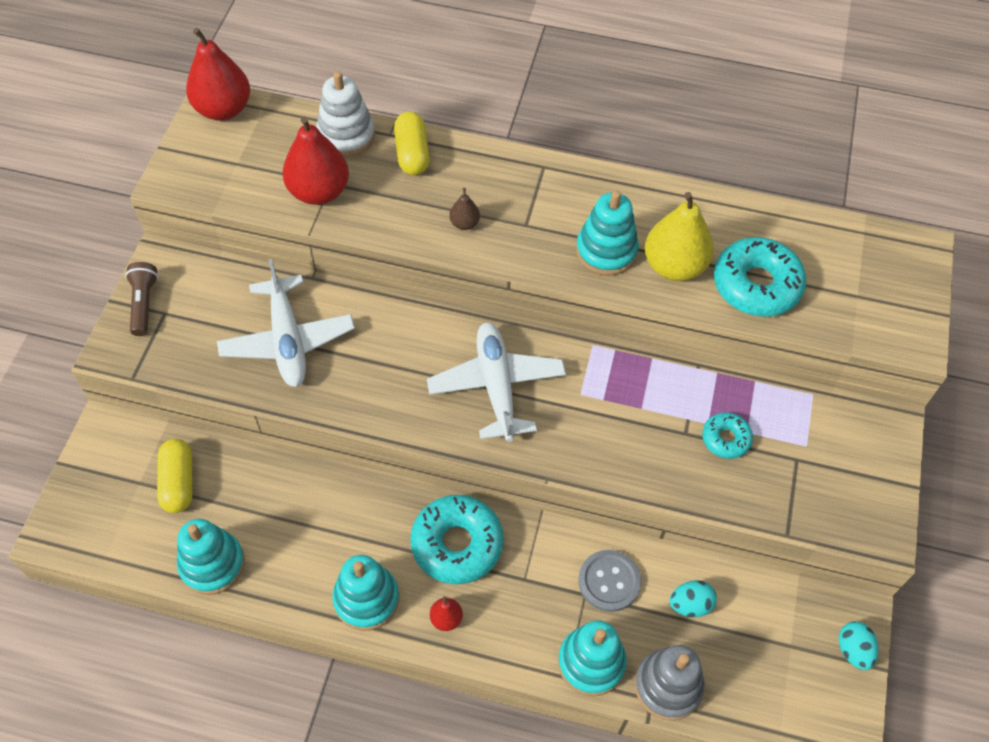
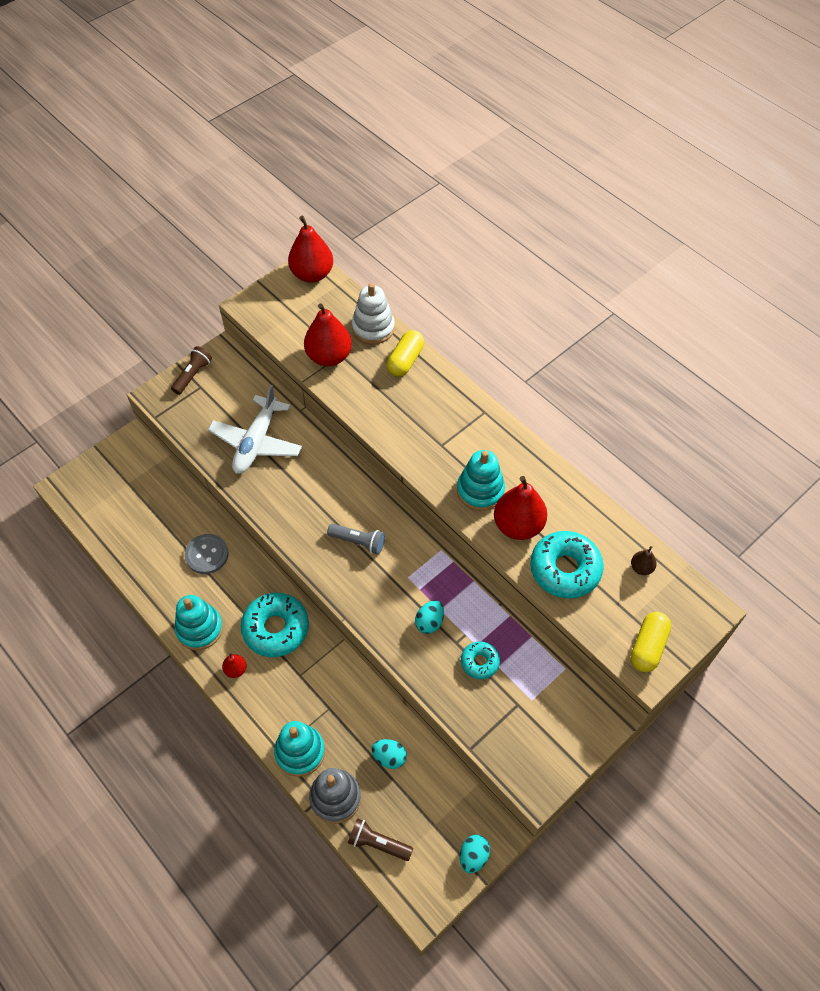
camera: 35 degrees right, 0 degrees up
yellow capsule [157,439,192,513] -> yellow capsule moved to [631,612,671,672]
turquoise stacking toy [177,519,245,595] -> none
white plane [427,322,566,442] -> grey flashlight [327,524,385,554]
brown pear [449,188,480,230] -> brown pear moved to [631,546,657,575]
grey button [578,550,641,612] -> grey button moved to [185,534,229,574]
yellow pear [645,192,714,281] -> red pear [494,476,547,540]
none -> brown flashlight [348,818,413,861]
none -> turquoise egg [415,601,444,634]

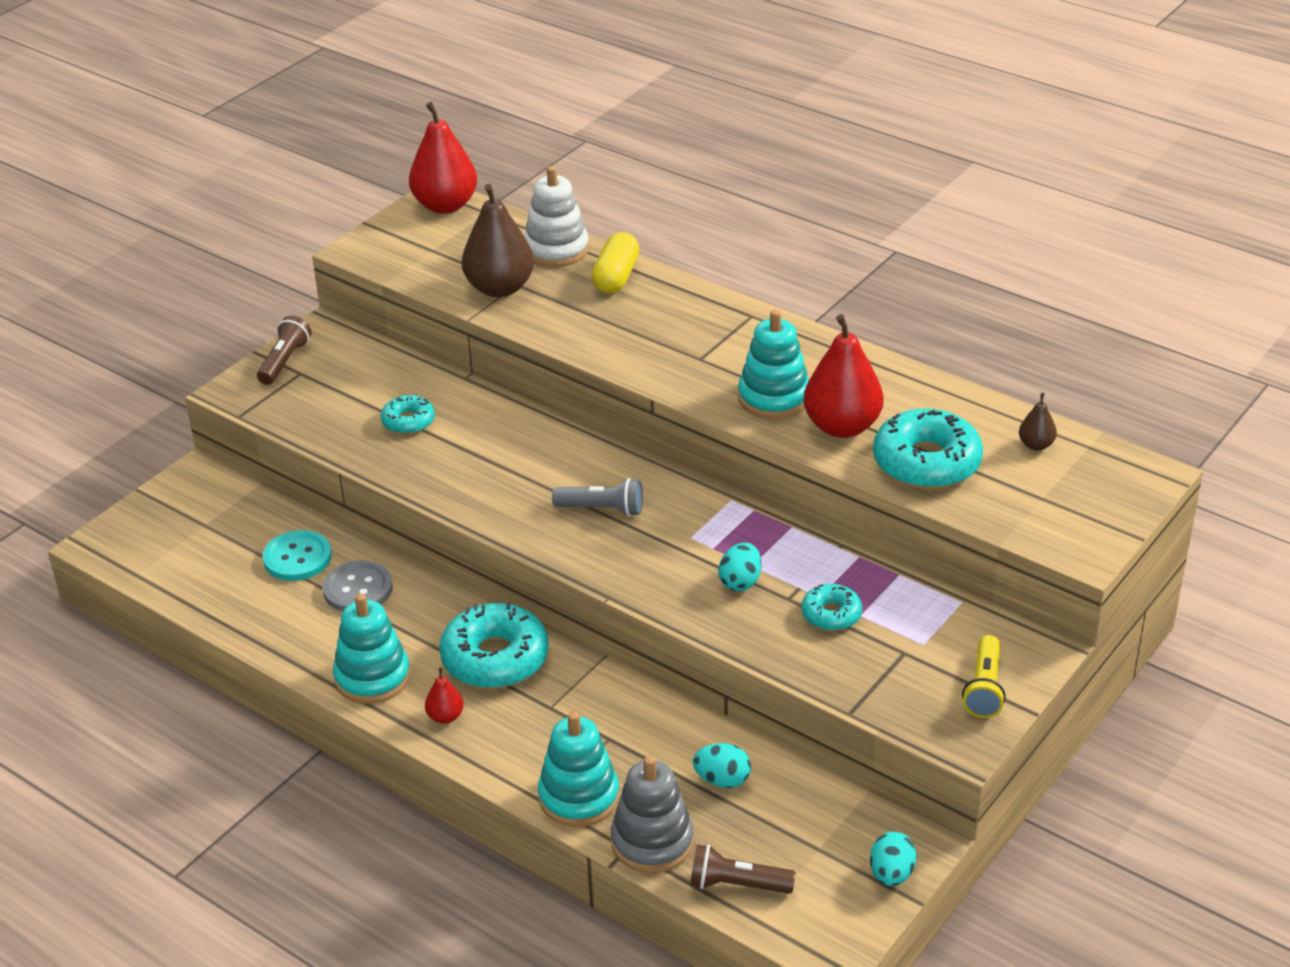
camera: 10 degrees left, 20 degrees down
white plane [208,385,302,474] -> turquoise donut [381,395,435,434]
red pear [304,303,352,366] -> brown pear [462,184,534,297]
yellow capsule [631,612,671,672] -> none
none -> turquoise button [262,530,332,581]
none -> yellow flashlight [962,635,1006,718]

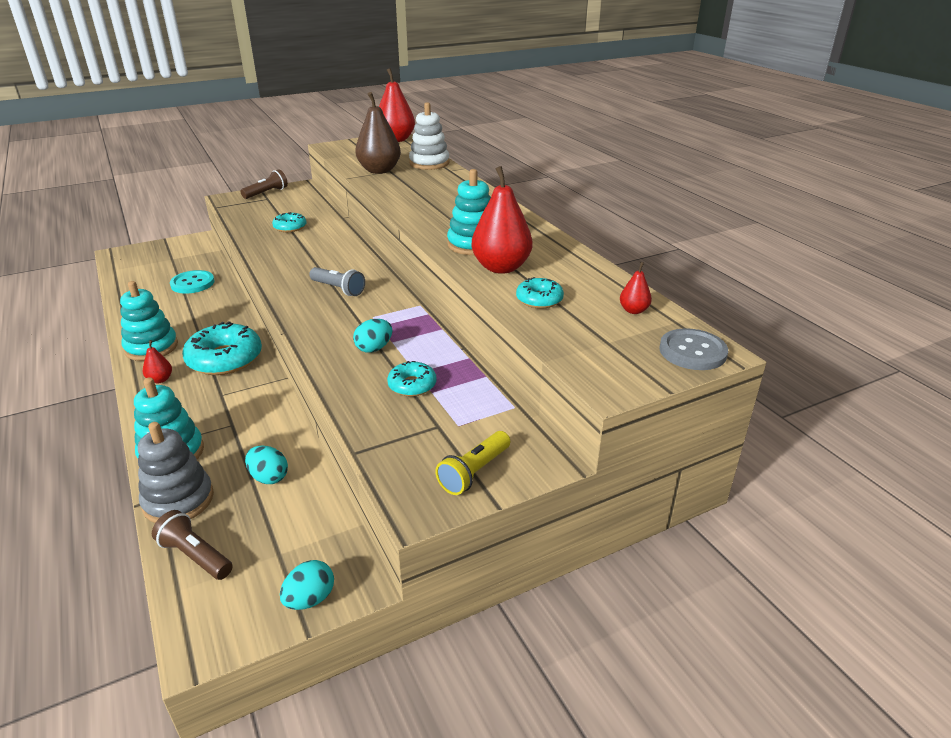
camera: 25 degrees right, 5 degrees down
grey button [322,560,393,612] -> grey button moved to [659,328,728,370]
yellow capsule [591,232,639,294] -> none
turquoise donut [873,408,983,489] -> turquoise donut [516,277,564,309], size x0.54
brown pear [1019,393,1057,451] -> red pear [620,262,652,314]

